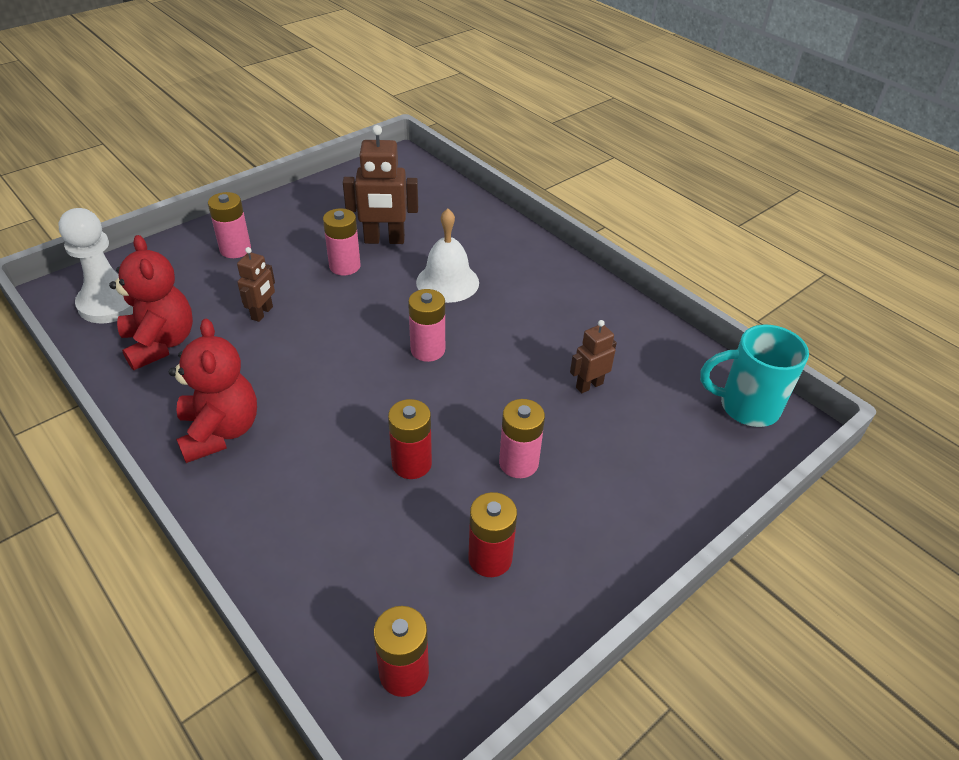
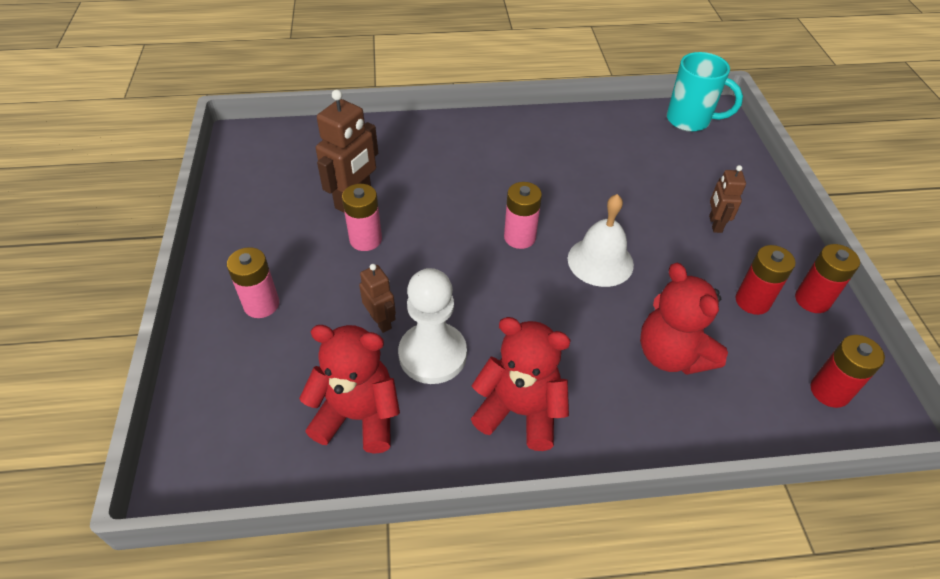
camera: 55 degrees left, 5 degrees up
white pawn [58,208,133,323] -> white pawn moved to [398,268,467,384]
red battery [388,399,432,479] -> red battery moved to [795,244,860,313]
white bell [416,208,479,303] -> white bell moved to [568,194,634,287]
pink battery [499,399,545,478] -> none
brown robot [570,320,617,393] -> brown robot moved to [709,165,746,233]
turquoise mug [700,325,809,427] -> turquoise mug turned 105 degrees counterclockwise [667,52,743,132]
none -> red teddy bear [640,263,728,375]

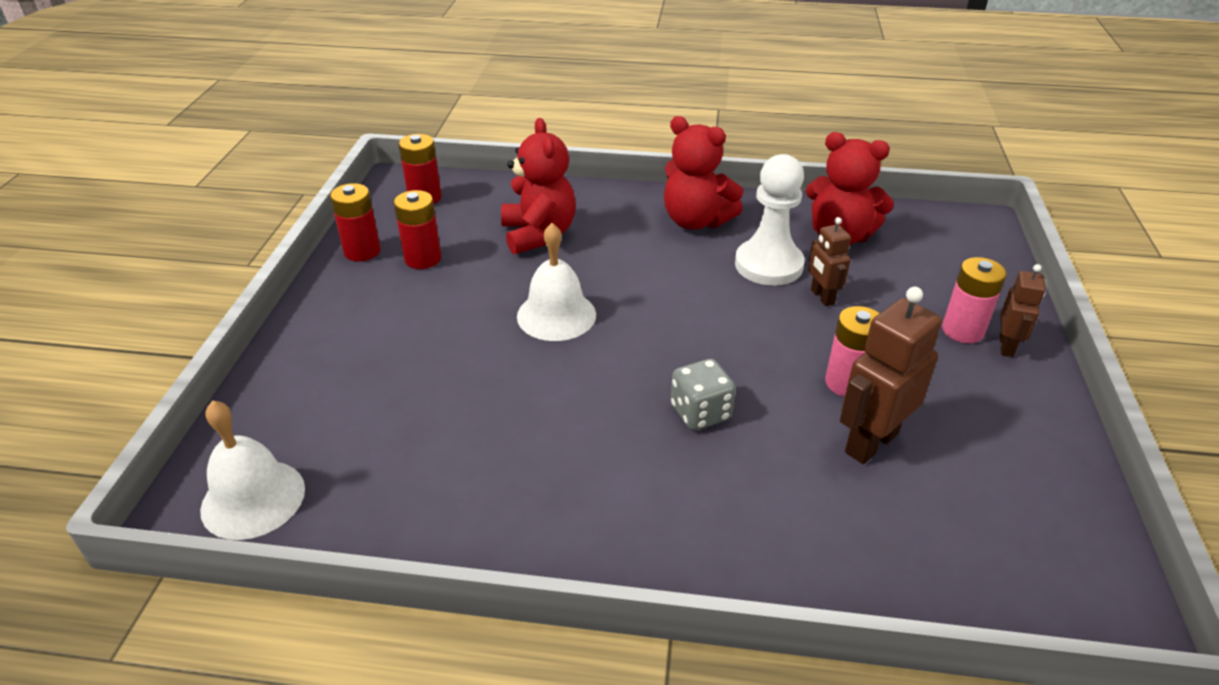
camera: 165 degrees left, 10 degrees down
pink battery [504,182,542,249] -> none
turquoise mug [667,52,743,132] -> white bell [200,400,305,540]
brown robot [709,165,746,233] -> brown robot moved to [1000,264,1046,357]
none -> grey dice [671,359,736,430]

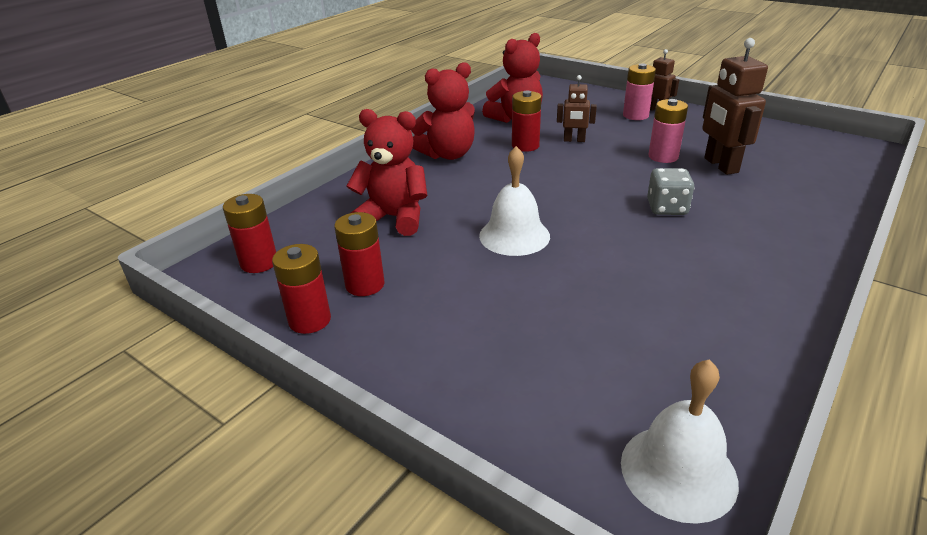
camera: 60 degrees left, 5 degrees down
white pawn [735,154,805,286] -> red battery [512,90,541,152]

